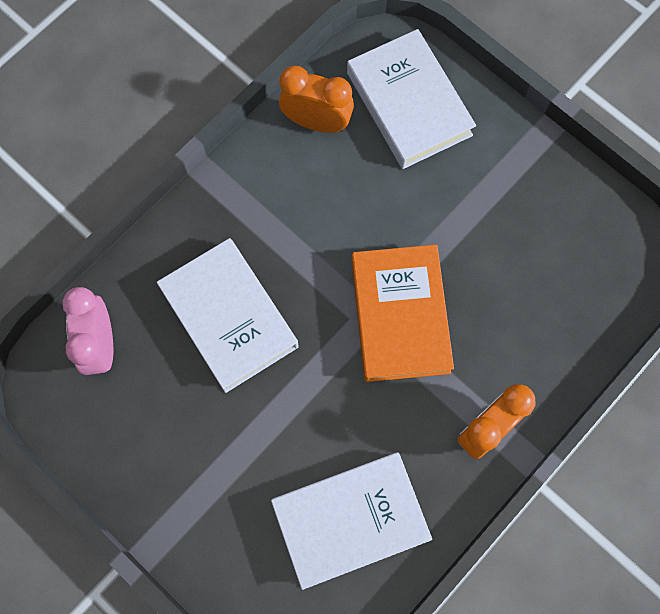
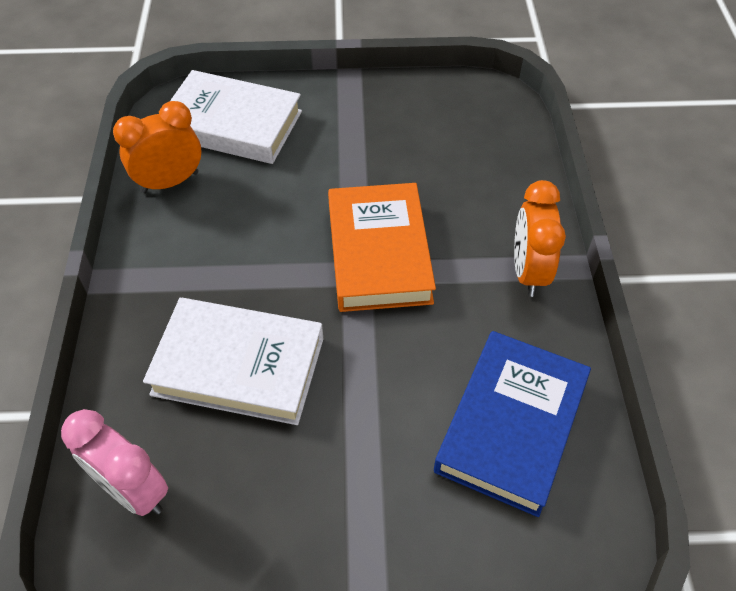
camera: 45 degrees left, 20 degrees down
white book [271,452,432,590] -> blue book [434,331,591,517]
orange book [352,245,454,382] -> orange book turned 45 degrees clockwise [328,183,436,312]

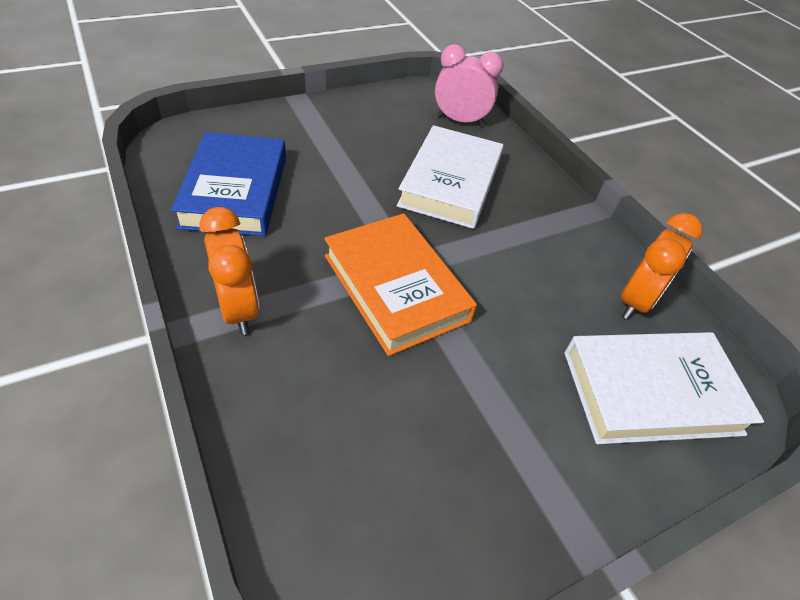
camera: 150 degrees right, 5 degrees down
white book [143,298,324,425] -> white book turned 60 degrees counterclockwise [397,125,503,229]

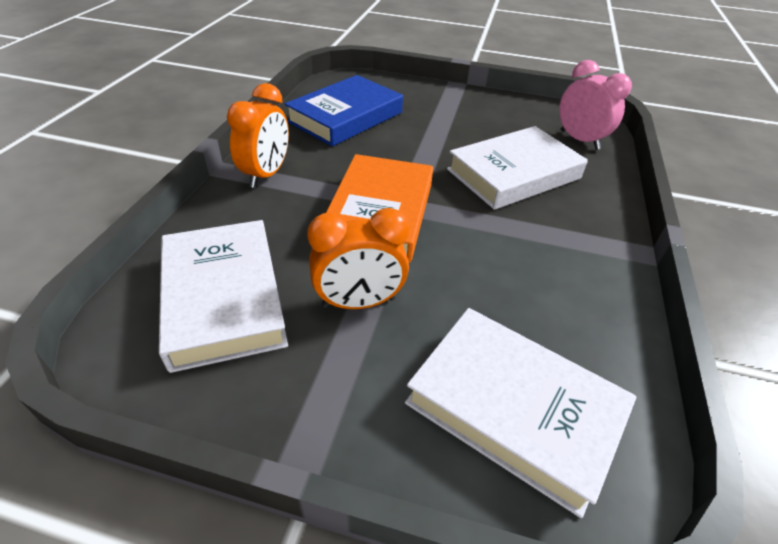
camera: 45 degrees right, 5 degrees down
orange clock [620,213,703,319] -> orange clock moved to [307,208,409,309]
none -> white book [159,220,288,373]

